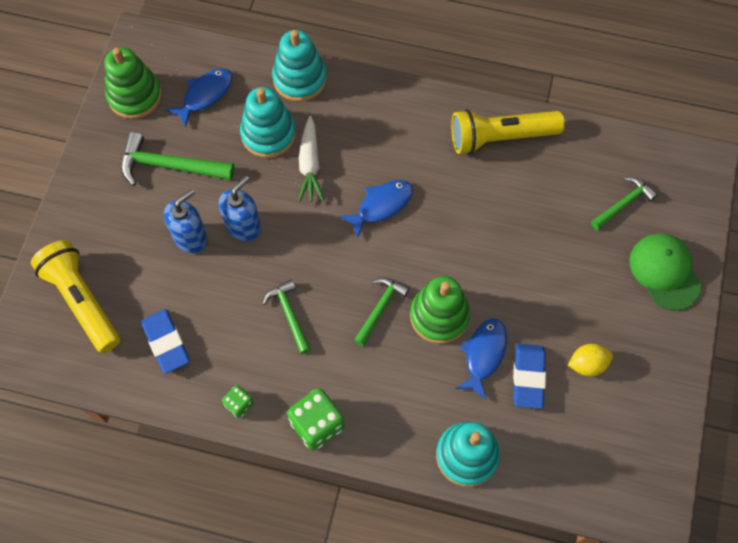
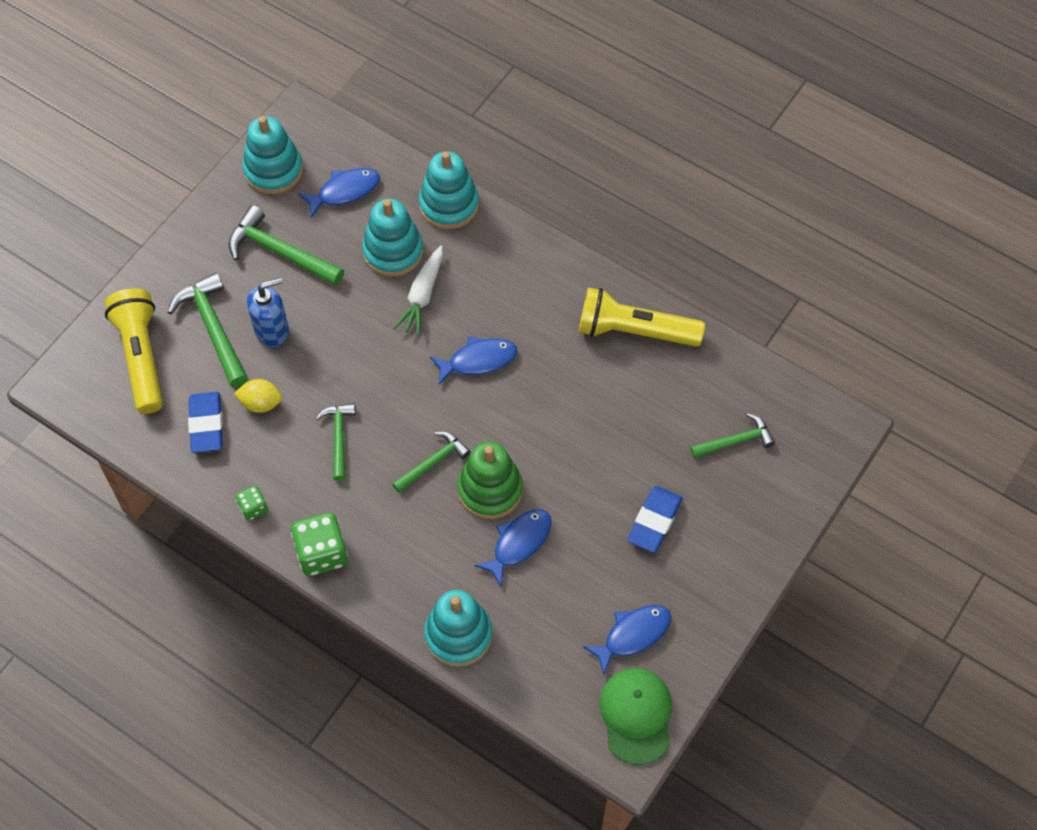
camera: 20 degrees right, 5 degrees down
green stacking toy [105,47,162,119] -> turquoise stacking toy [243,116,303,194]
blue soap dispenser [219,176,261,241] -> none
blue eraser [513,344,546,409] -> blue eraser moved to [628,486,683,553]
yellow lemon [568,344,613,376] -> yellow lemon moved to [234,379,282,413]
green cap [629,234,702,311] -> green cap moved to [599,668,672,765]
none -> green hammer [168,272,248,387]
none -> blue fish [583,605,671,675]

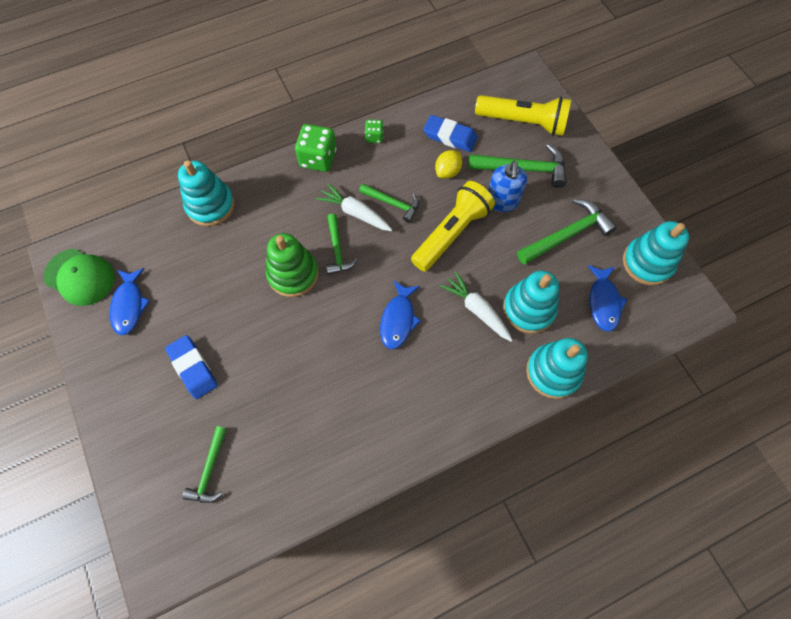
camera: 120 degrees right, 5 degrees up
blue fish [474,509,552,587] -> none
yellow flashlight [579,287,705,347] -> yellow flashlight moved to [411,181,495,272]
none -> white carrot [316,183,392,231]

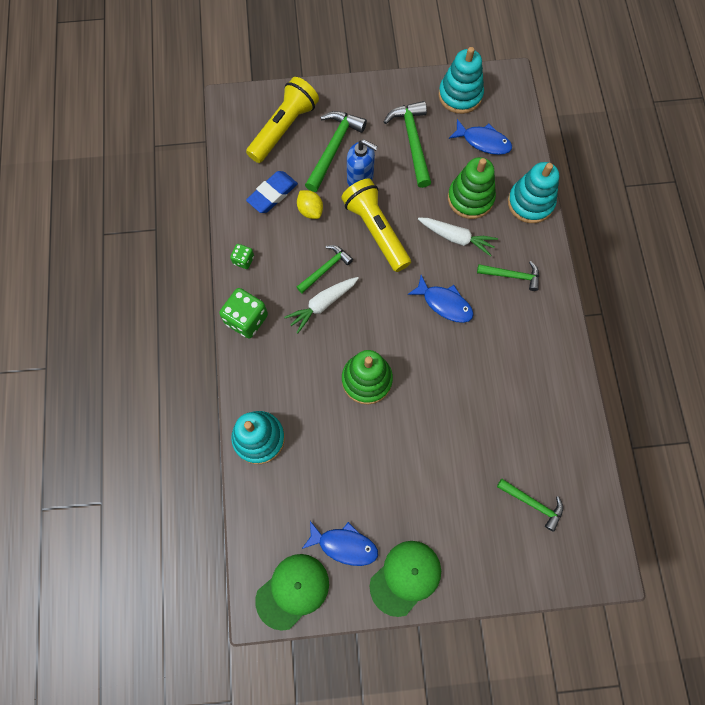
camera: 70 degrees left, 5 degrees up
blue eraser [165,335,218,399] -> none
green hammer [326,214,358,275] -> green hammer moved to [477,261,539,291]
white carrot [440,271,513,342] -> white carrot turned 135 degrees counterclockwise [418,218,498,257]
turquoise stacking toy [503,271,559,334] -> green stacking toy [448,157,496,219]
none -> green cap [370,541,441,617]

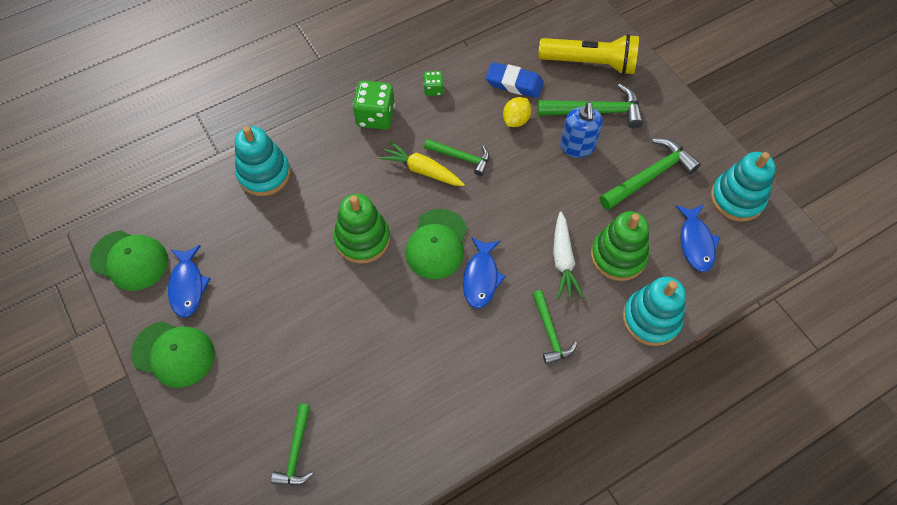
camera: 65 degrees right, 10 degrees down
white carrot [284,277,359,334] -> yellow carrot [379,141,465,186]
yellow flashlight [341,179,411,272] -> none
none -> green cap [405,209,467,279]

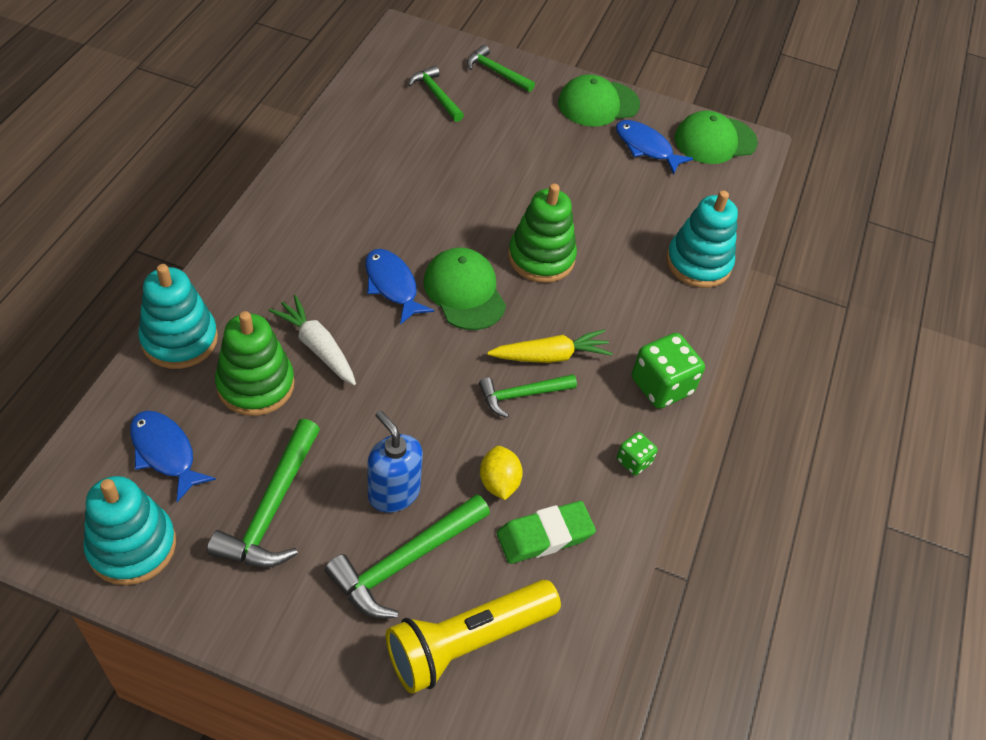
camera: 135 degrees right, 10 degrees down
blue eraser [486,62,544,98] -> green eraser [497,501,596,564]
green hammer [532,290,577,364] -> green hammer moved to [467,45,535,92]

